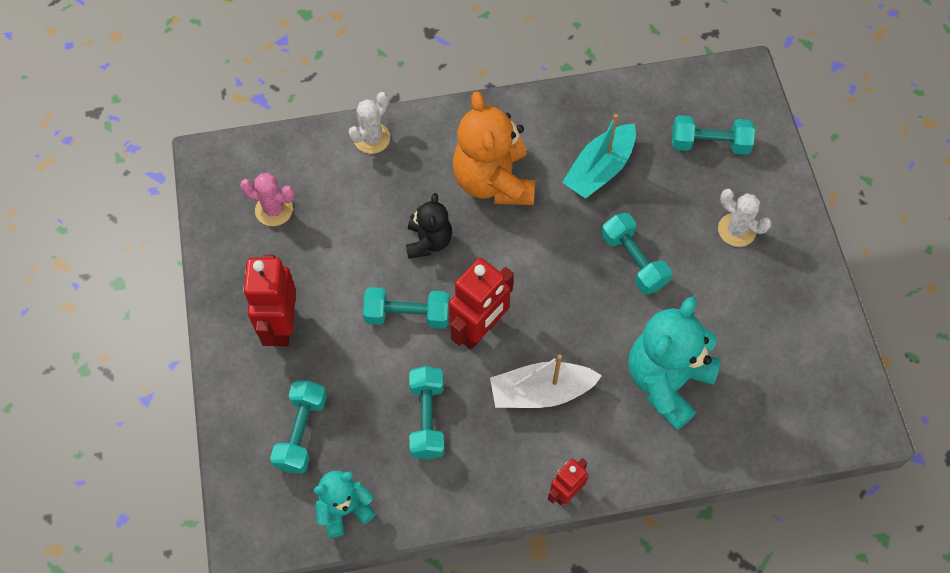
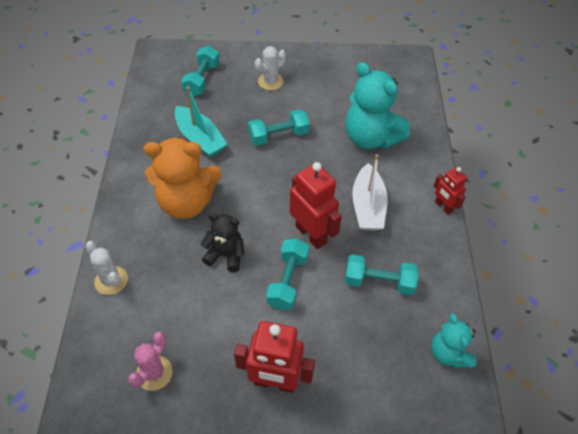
camera: 80 degrees left, 10 degrees down
turquoise dumbbell [270,380,327,474] -> none

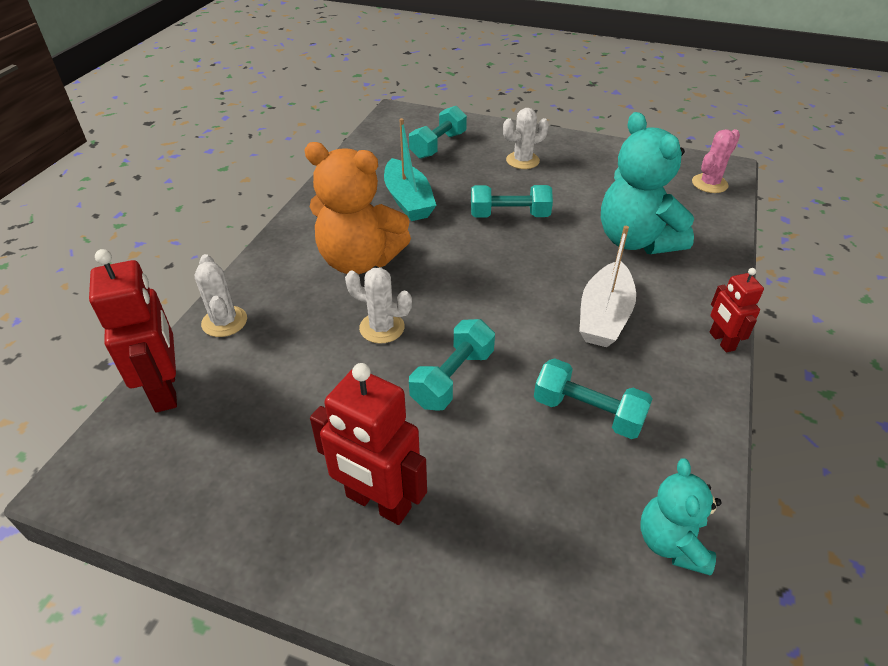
camera: 20 degrees right, 10 degrees down
pink cactus [128,331,173,391] -> pink cactus moved to [692,129,740,193]
black teddy bear [201,213,245,272] -> white cactus [345,268,412,344]
red robot [290,162,342,249] -> red robot moved to [89,249,177,412]

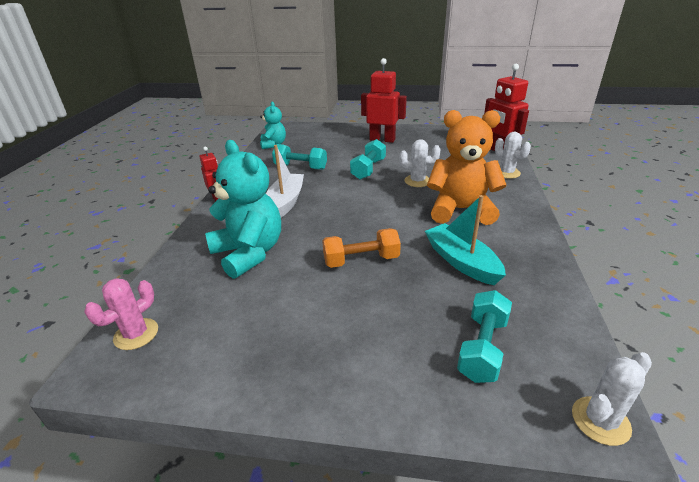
camera: 170 degrees right, 10 degrees down
turquoise dumbbell [471,185,553,218] -> orange dumbbell [322,228,401,268]
white cactus [503,108,549,169] -> white cactus moved to [572,352,652,446]

